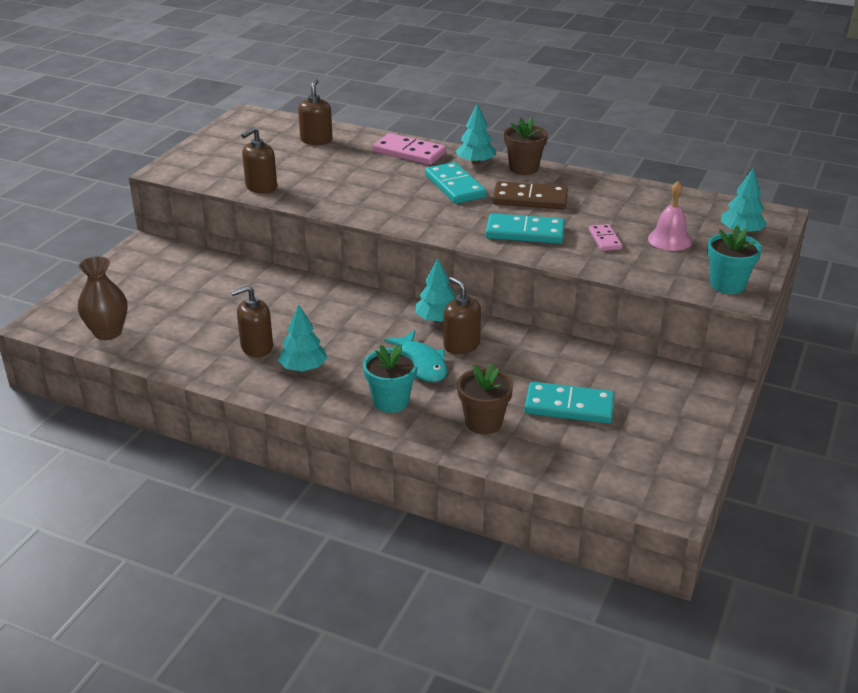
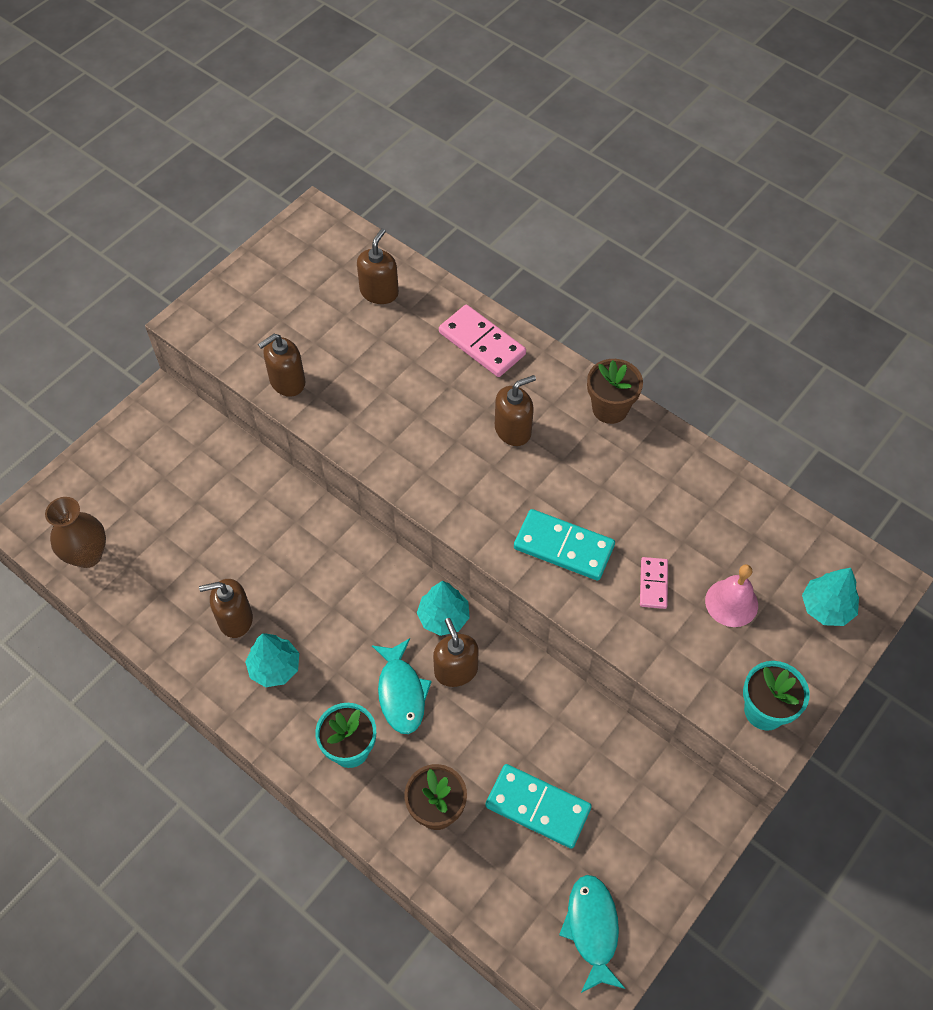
camera: 15 degrees right, 25 degrees up
turquoise domino [425,162,487,204] -> brown soap dispenser [495,375,536,446]
turquoise tree [456,103,496,165] -> none
brown domino [492,181,568,209] -> none
none -> turquoise fish [559,875,625,993]

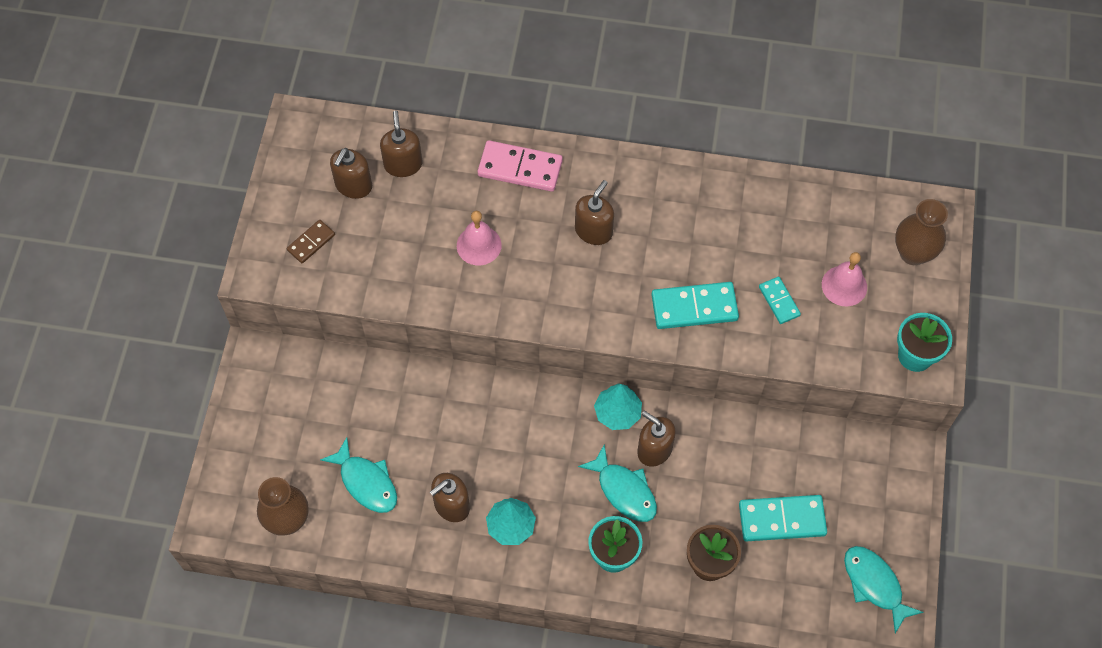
camera: 30 degrees left, 5 degrees up
brown soap dispenser [258,334,305,397] -> brown soap dispenser moved to [330,148,372,199]
brown flower pot [587,359,643,424] -> none
pink domino [640,557,668,609] -> turquoise domino [759,277,801,324]
turquoise tree [802,568,859,626] -> brown vase [895,199,948,265]
none -> brown domino [287,220,335,263]
none -> turquoise fish [320,437,397,513]
none -> pink bell [457,211,502,265]

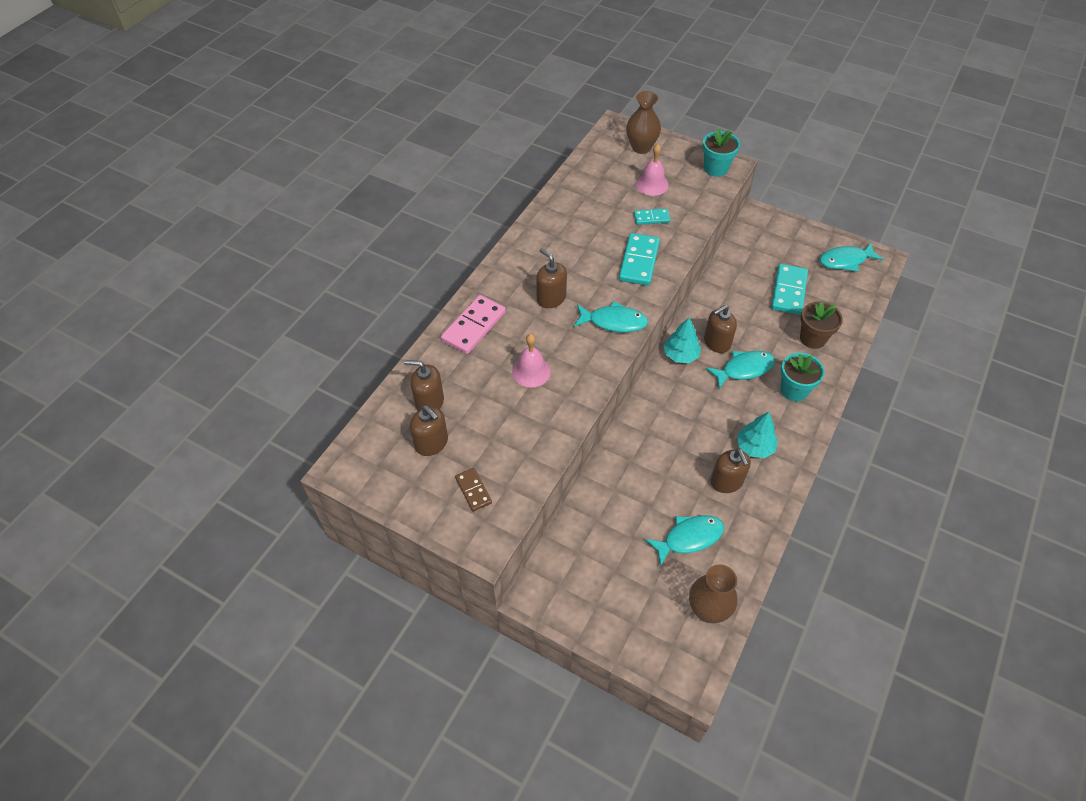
camera: 70 degrees left, 10 degrees down
none -> turquoise fish [574,301,648,333]

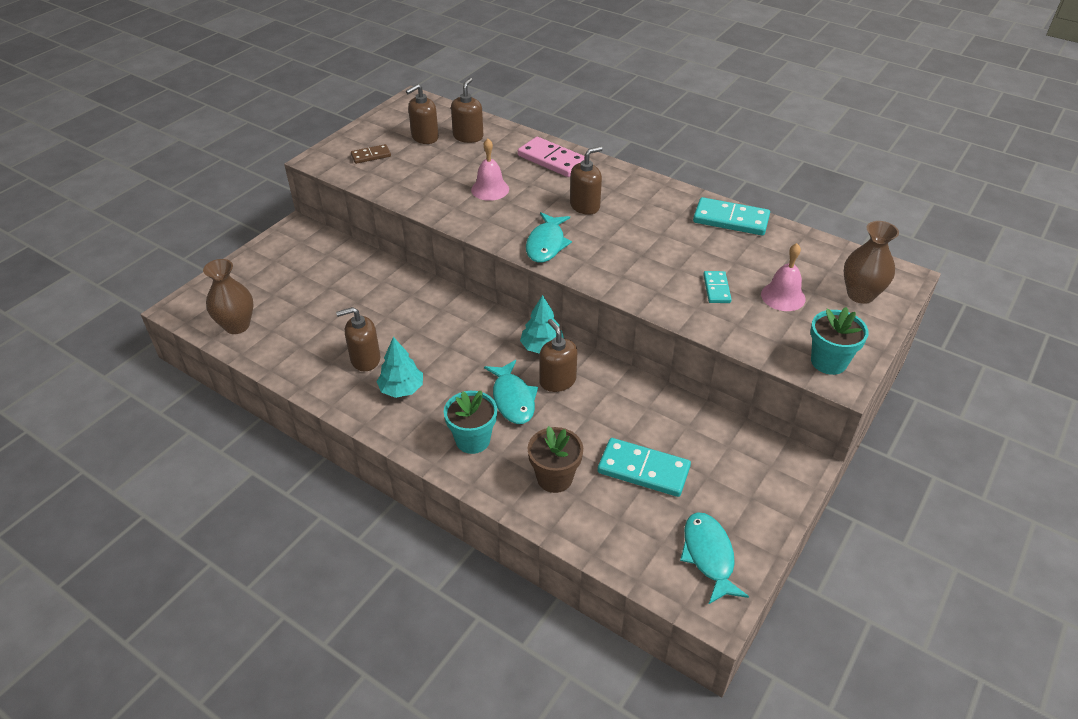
camera: 95 degrees right, 10 degrees down
turquoise domino [619,233,660,286] -> turquoise domino moved to [693,197,770,235]
turquoise fish [645,515,724,567] -> none

